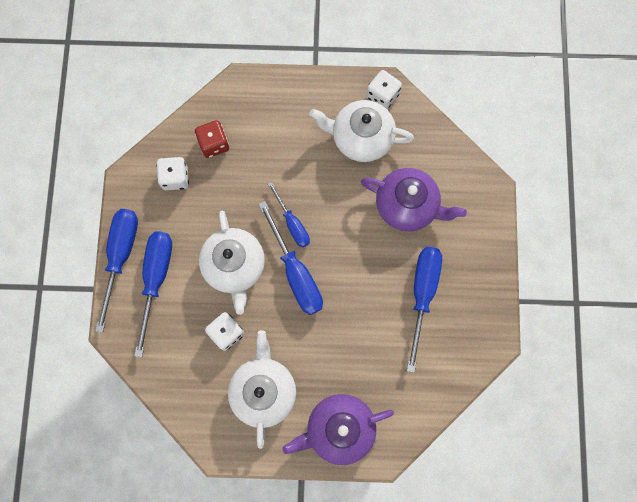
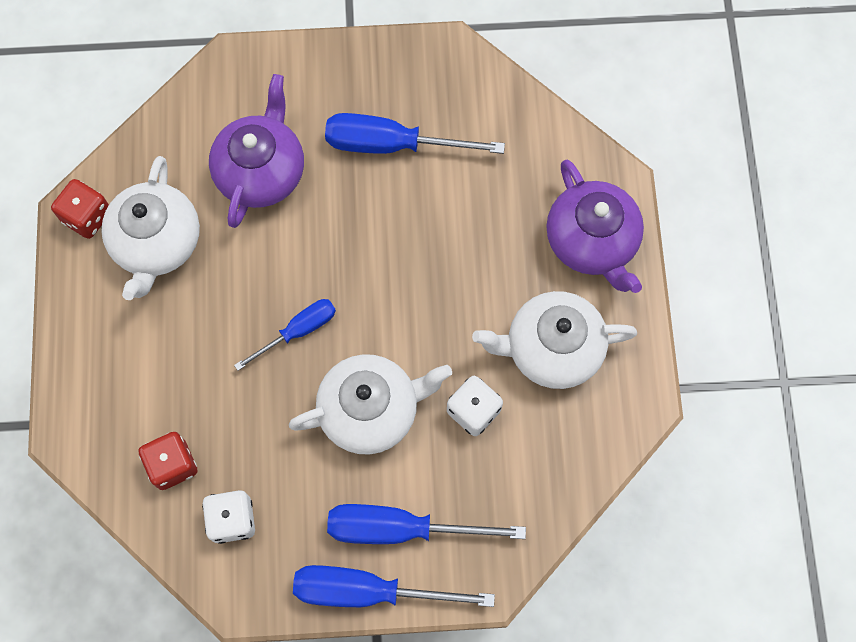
camera: 95 degrees left, 5 degrees down
blue screwdriver [258,201,323,315] -> none
white dice [366,70,402,109] -> red dice [51,179,109,239]

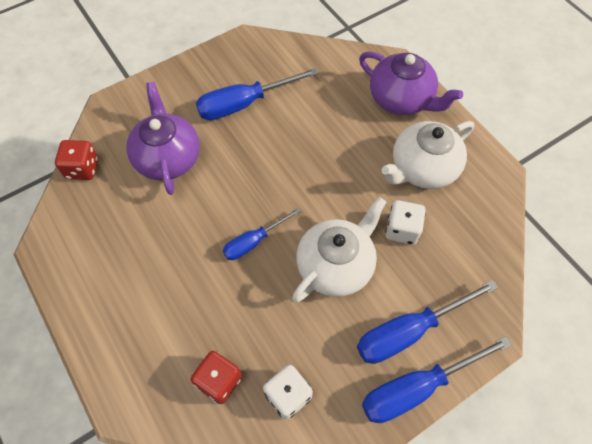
camera: 30 degrees left, 10 degrees down
red dice [51,179,109,239] -> red dice moved to [55,140,98,180]
white teapot [101,156,200,300] -> none
blue screwdriver [234,299,336,371] -> blue screwdriver turned 150 degrees counterclockwise [223,208,301,260]

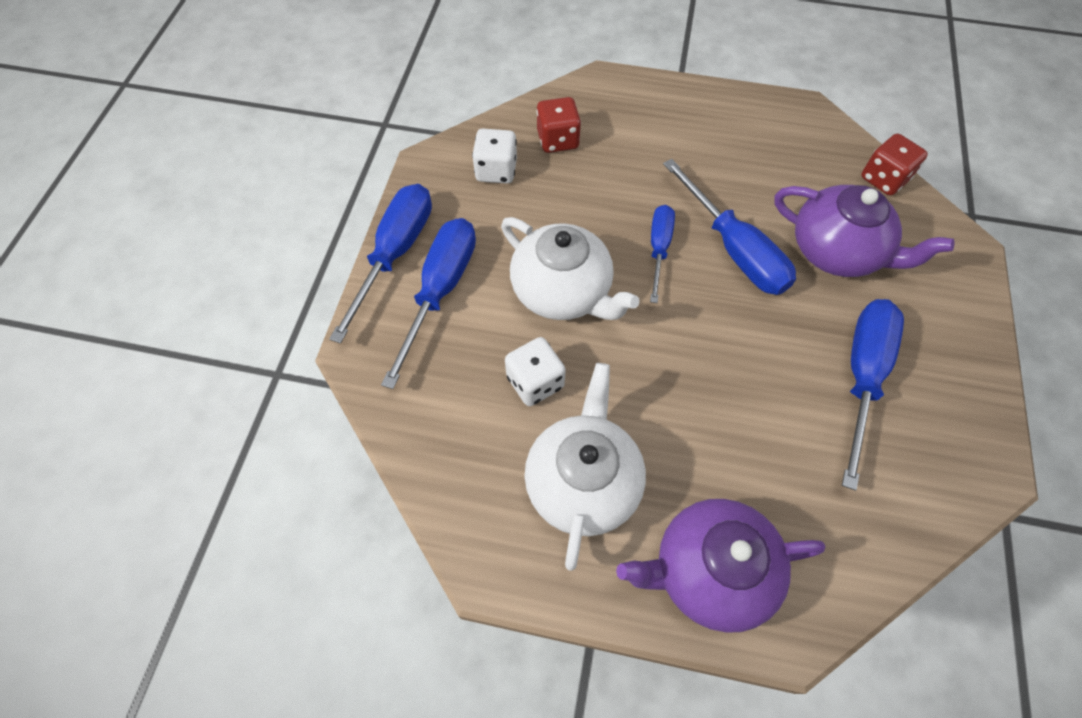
camera: 135 degrees right, 0 degrees up
white teapot [292,197,386,302] -> white teapot turned 45 degrees counterclockwise [501,217,640,320]
none -> blue screwdriver [663,159,796,295]

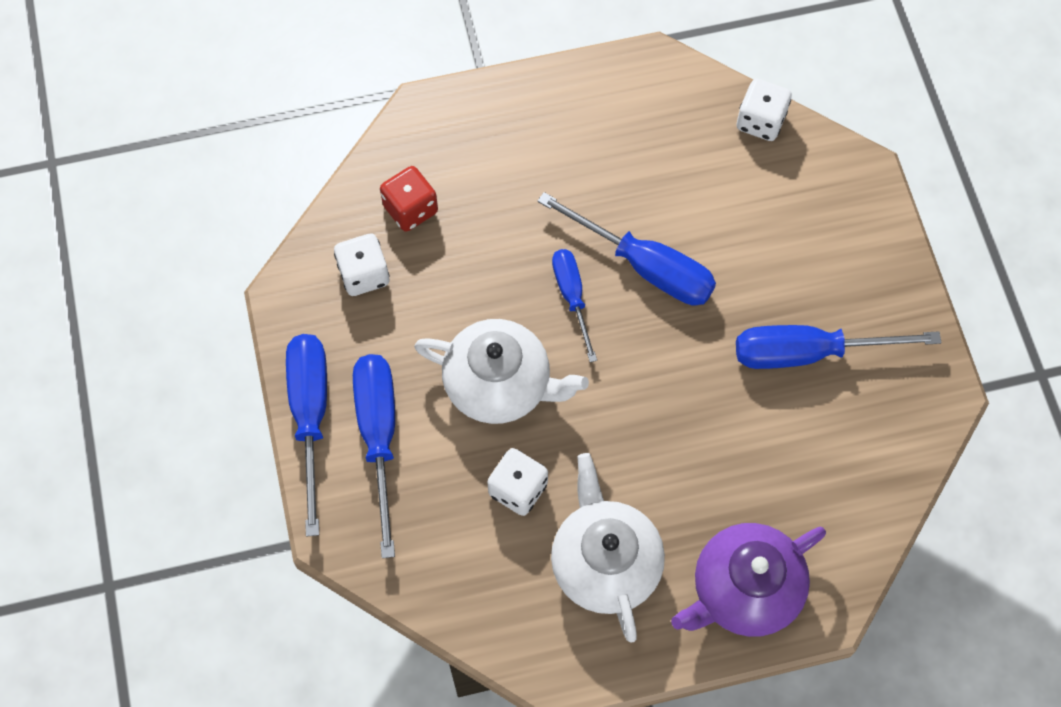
camera: 25 degrees left, 5 degrees up
purple teapot [774,185,954,277] -> none
blue screwdriver [842,299,904,491] -> blue screwdriver turned 90 degrees counterclockwise [736,325,941,369]
red dice [861,134,928,196] -> white dice [736,79,792,141]

